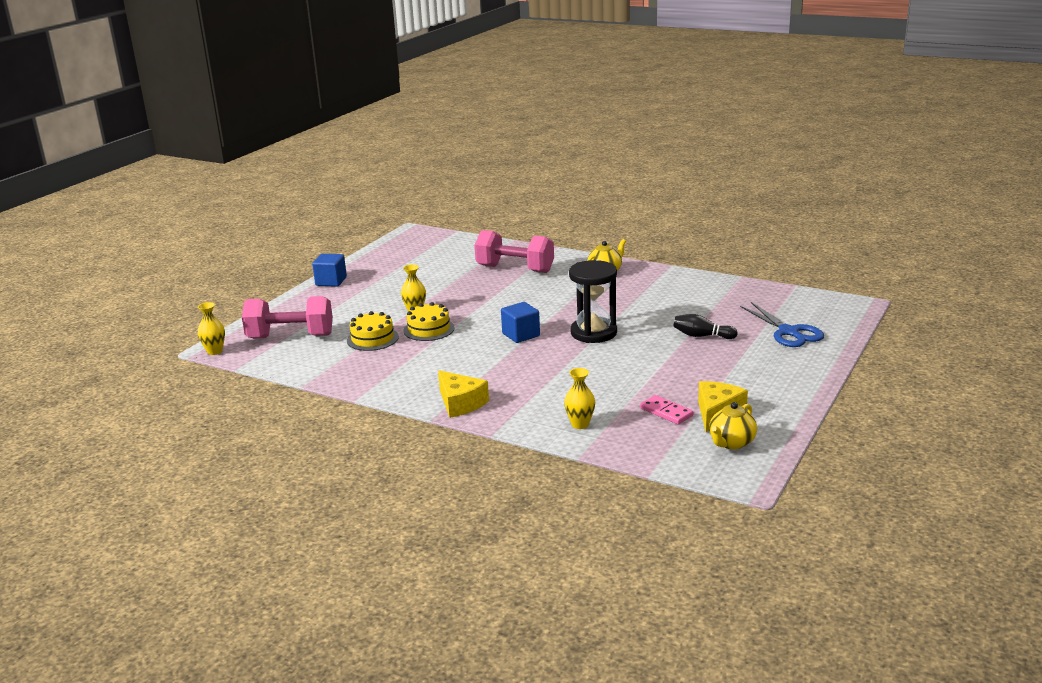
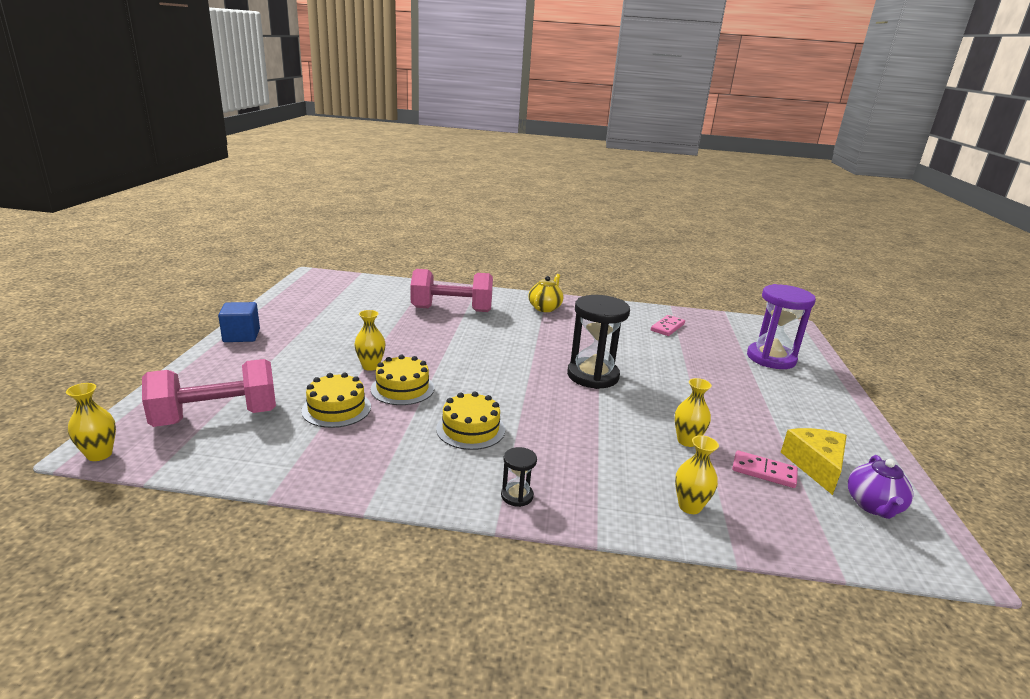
camera: 25 degrees left, 0 degrees up
yellow cheese [438,370,489,418] -> black hourglass [501,447,537,507]
blue cube [501,302,540,343] -> none
black bowling pin [673,314,738,339] -> none
yellow teapot [709,402,757,449] -> purple teapot [848,455,913,519]
blue scissors [740,302,824,347] -> purple hourglass [747,284,816,369]
none -> yellow cake [436,392,505,450]
none -> pink domino [651,315,685,336]
none -> yellow vase [674,378,712,447]

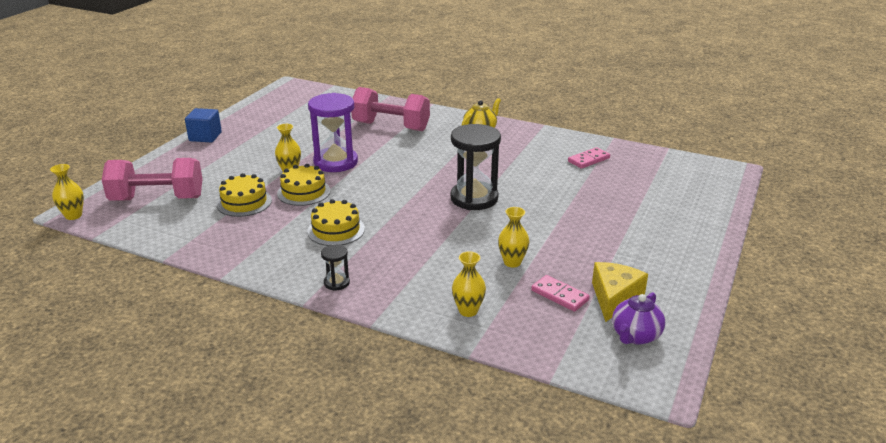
camera: 20 degrees right, 5 degrees up
purple hourglass [747,284,816,369] -> purple hourglass moved to [308,93,358,172]

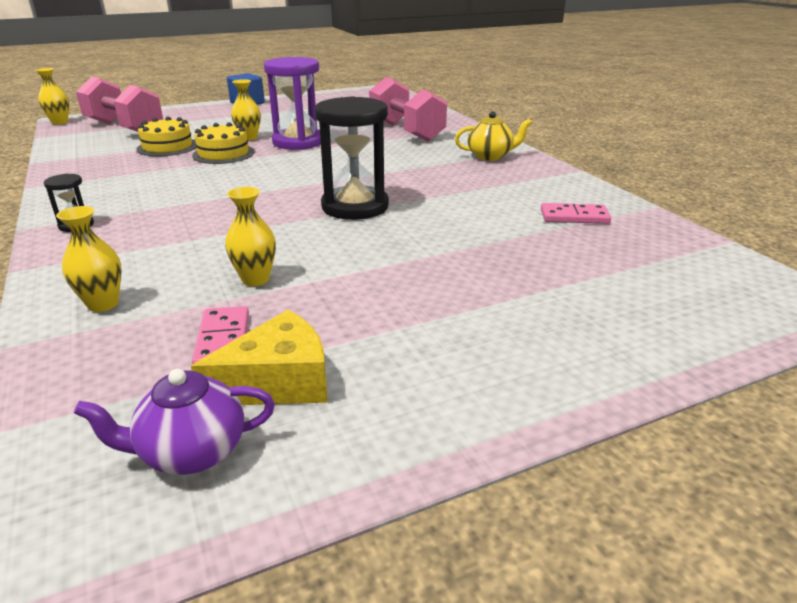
camera: 40 degrees right, 0 degrees up
yellow cake [307,199,365,246] -> none

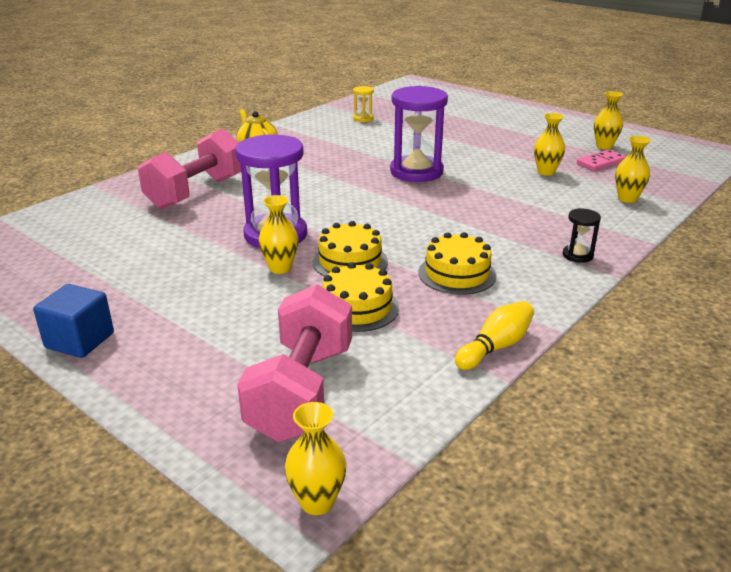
camera: 115 degrees left, 0 degrees up
purple teapot [74,369,275,475] -> none
yellow cheese [191,310,327,405] -> yellow vase [594,91,623,149]
black hourglass [314,96,389,220] -> purple hourglass [390,86,448,182]
pink domino [541,203,611,224] -> yellow hourglass [353,86,374,122]
none -> yellow cake [418,232,497,295]
none -> yellow bowling pin [455,301,534,370]

